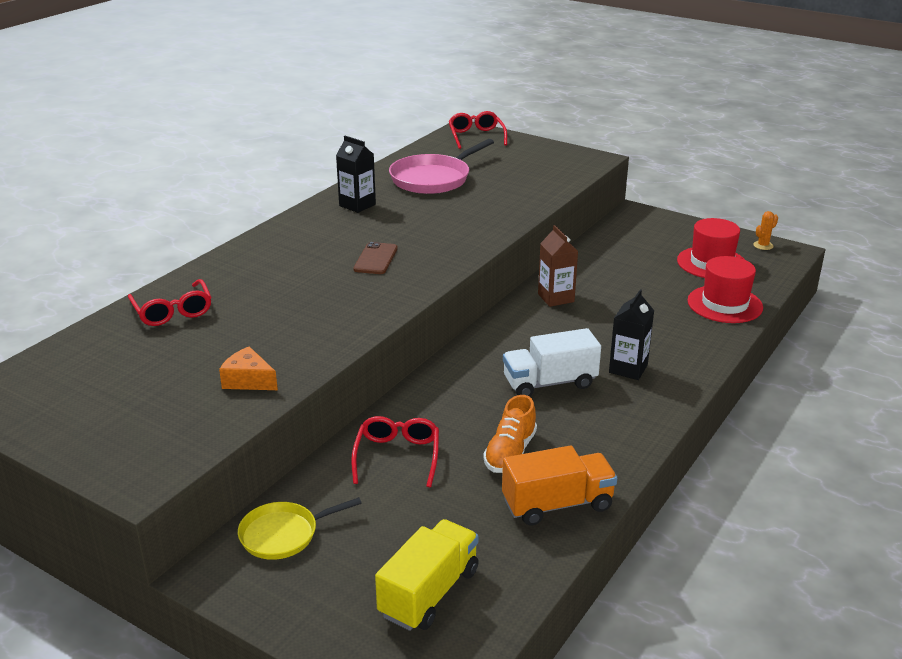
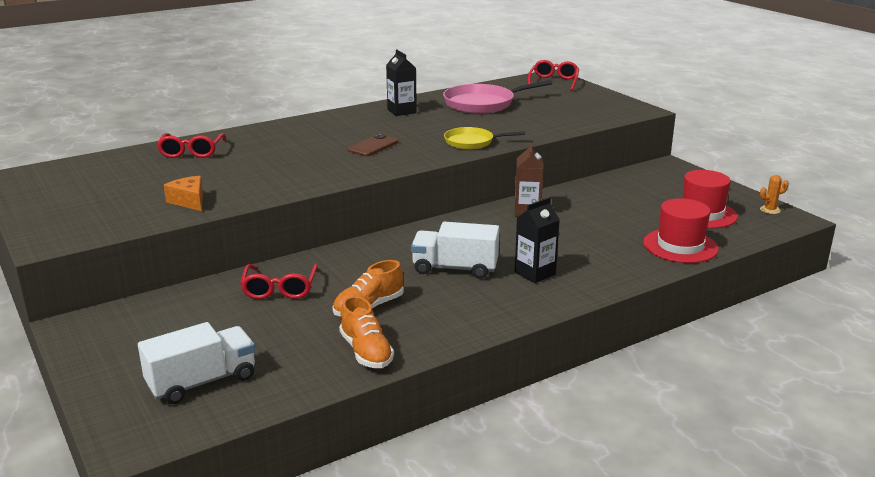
camera: 25 degrees right, 5 degrees down
yellow pan [238,497,362,560] -> yellow pan moved to [444,127,525,149]
red glasses [351,416,439,487] -> red glasses turned 150 degrees clockwise [240,264,318,299]
yellow truck [375,519,479,631] -> white truck [138,322,255,404]
orange truck [502,445,617,525] -> orange shoe [339,296,394,368]

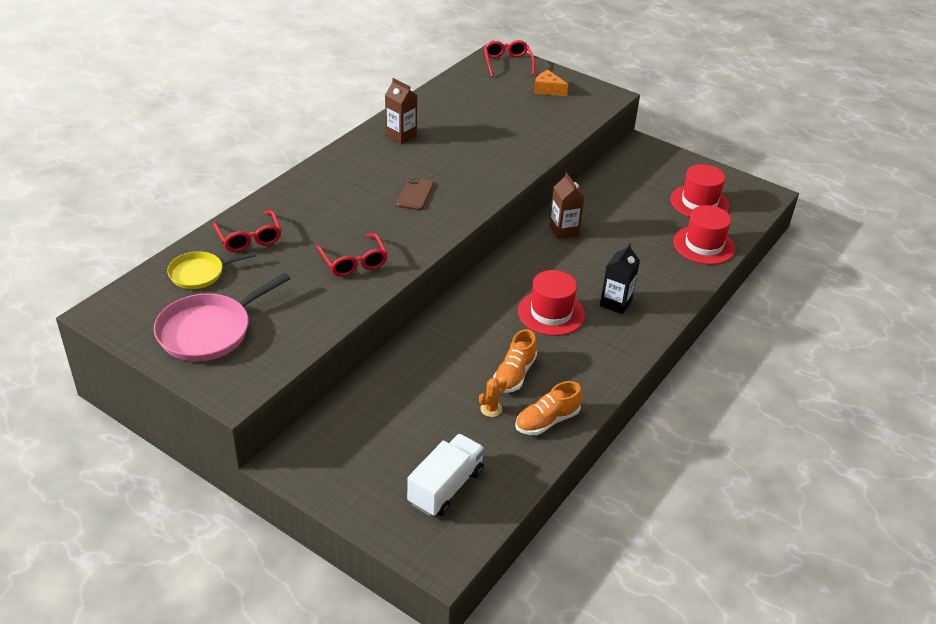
camera: 25 degrees left, 15 degrees up
orange cheese [164,176,203,211] -> orange cheese moved to [534,70,568,96]
red glasses [240,264,318,299] -> red glasses moved to [316,233,388,277]
orange shoe [339,296,394,368] -> orange shoe turned 105 degrees clockwise [515,381,582,435]
black carton [386,49,417,116] -> brown carton [385,78,418,144]
white truck [411,222,499,279] -> red hat [518,270,585,336]
pink pan [443,80,552,114] -> pink pan moved to [154,273,290,361]
yellow pan [444,127,525,149] -> yellow pan moved to [167,251,256,289]
orange cactus [760,175,789,214] -> orange cactus moved to [479,378,507,417]

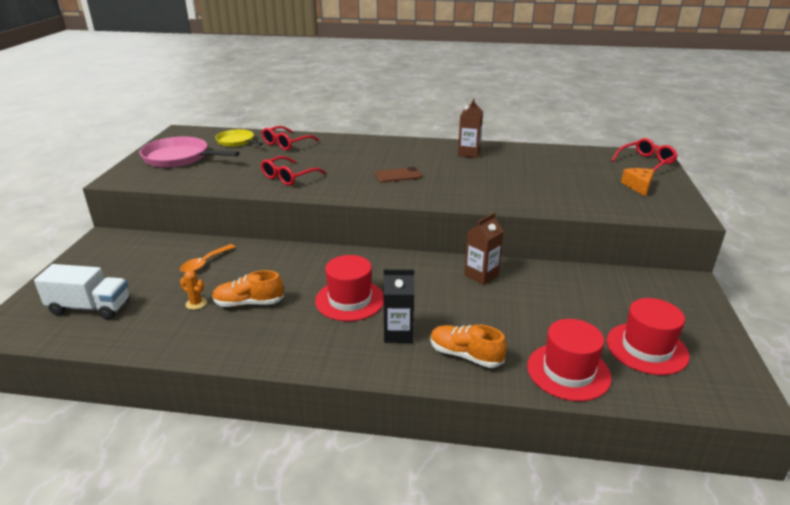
camera: 65 degrees right, 10 degrees down
orange shoe [515,381,582,435] -> orange shoe moved to [430,325,507,368]
none -> orange spoon [180,244,235,273]

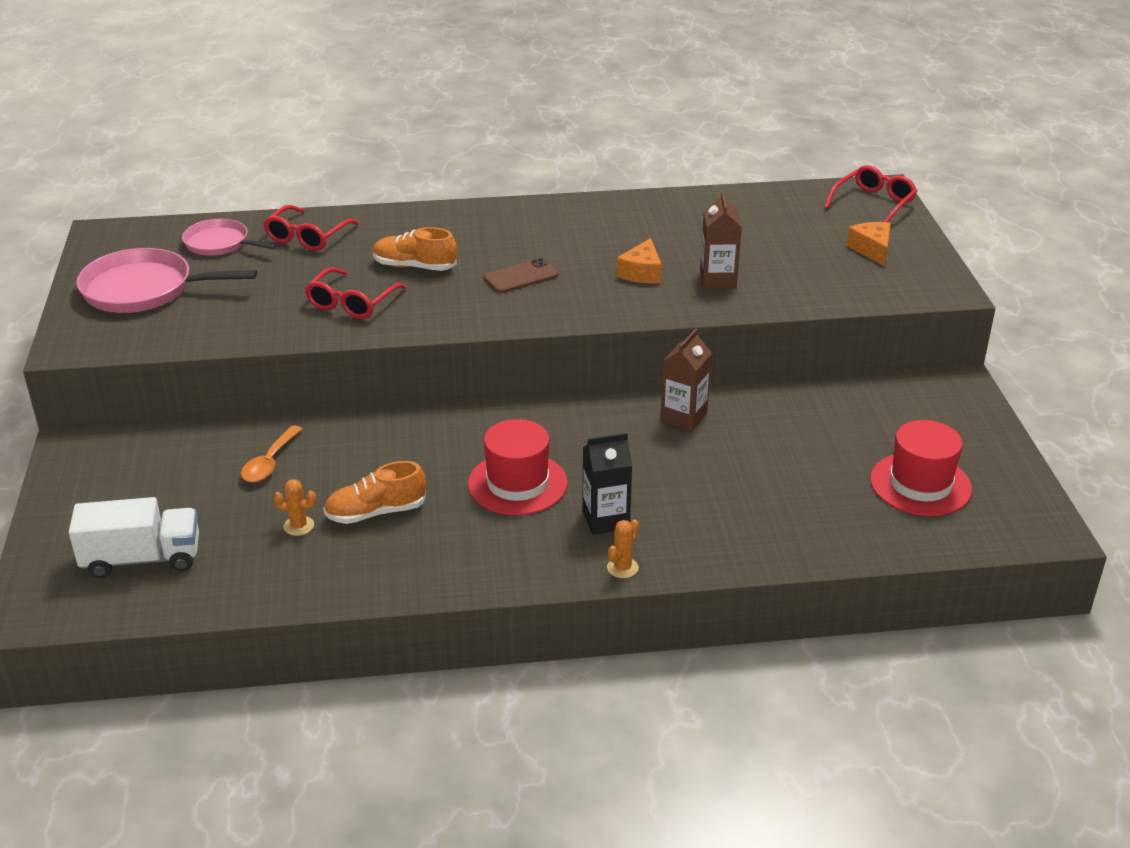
camera: 15 degrees left, 5 degrees up
yellow pan [215,129,263,147] -> pink pan [182,219,277,256]
orange shoe [430,325,507,368] -> orange shoe moved to [373,227,457,271]
brown carton [458,98,483,158] -> brown carton moved to [700,191,742,289]
red hat [527,319,612,401] -> none
none -> orange cactus [607,520,639,578]
none -> orange cheese [617,238,662,284]

